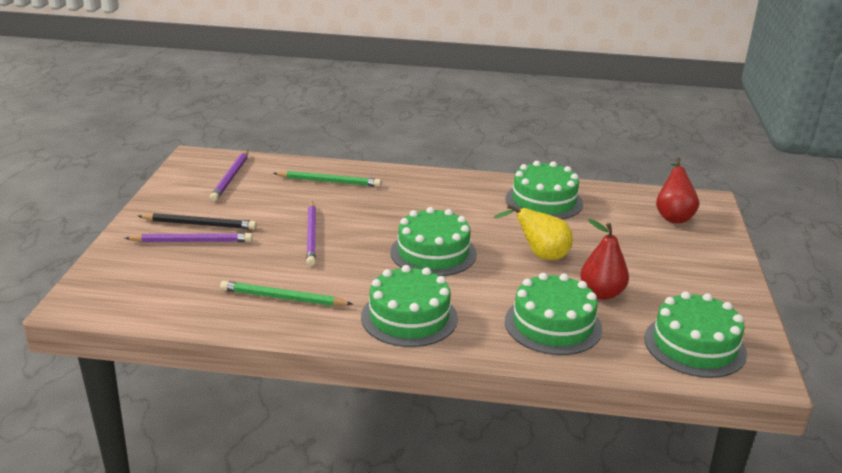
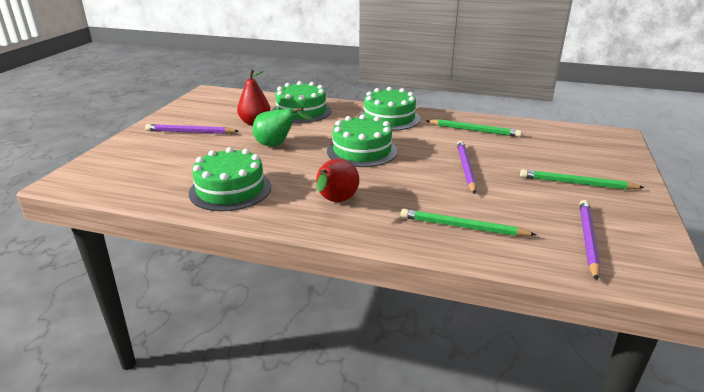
camera: 170 degrees left, 0 degrees up
purple pencil [125,233,252,243] -> purple pencil moved to [145,124,238,134]
black pencil [138,213,257,230] -> green pencil [520,169,645,190]
yellow pear [494,204,573,260] -> green pear [253,107,313,146]
green cake [644,292,747,378] -> none
red pear [656,157,699,223] -> red pear moved to [316,159,360,202]

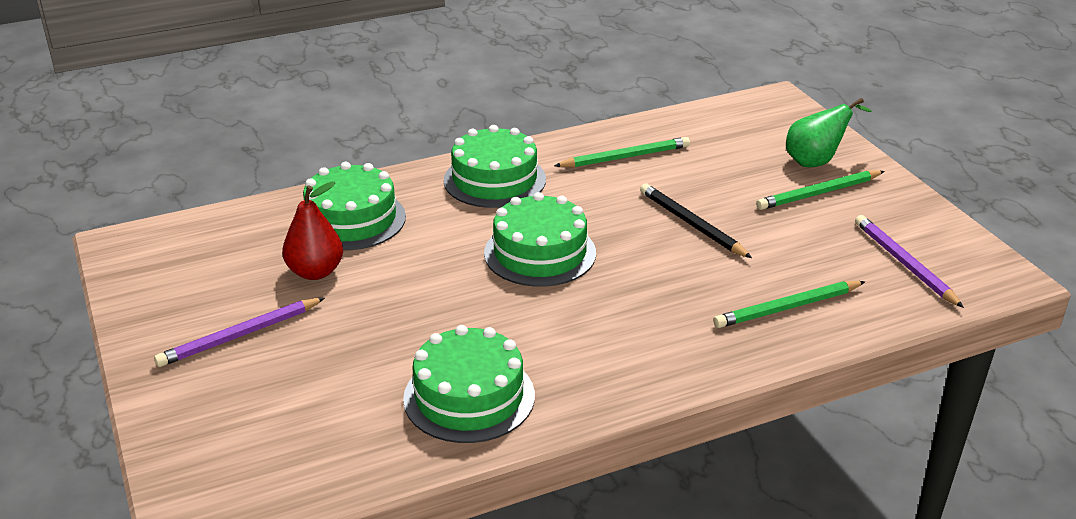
camera: 40 degrees left, 5 degrees up
green pear [253,107,313,146] -> green pear moved to [786,98,872,167]
red pear [316,159,360,202] -> none
purple pencil [457,141,477,194] -> black pencil [640,183,752,258]

